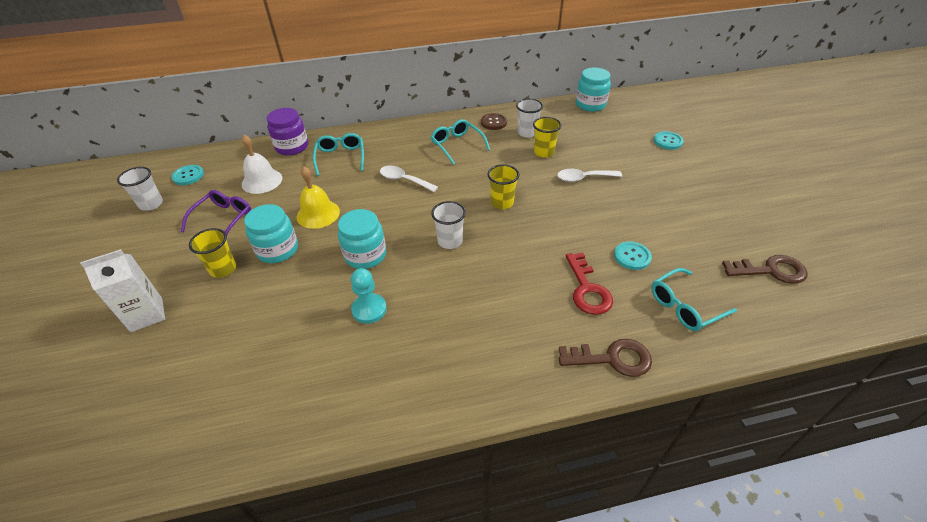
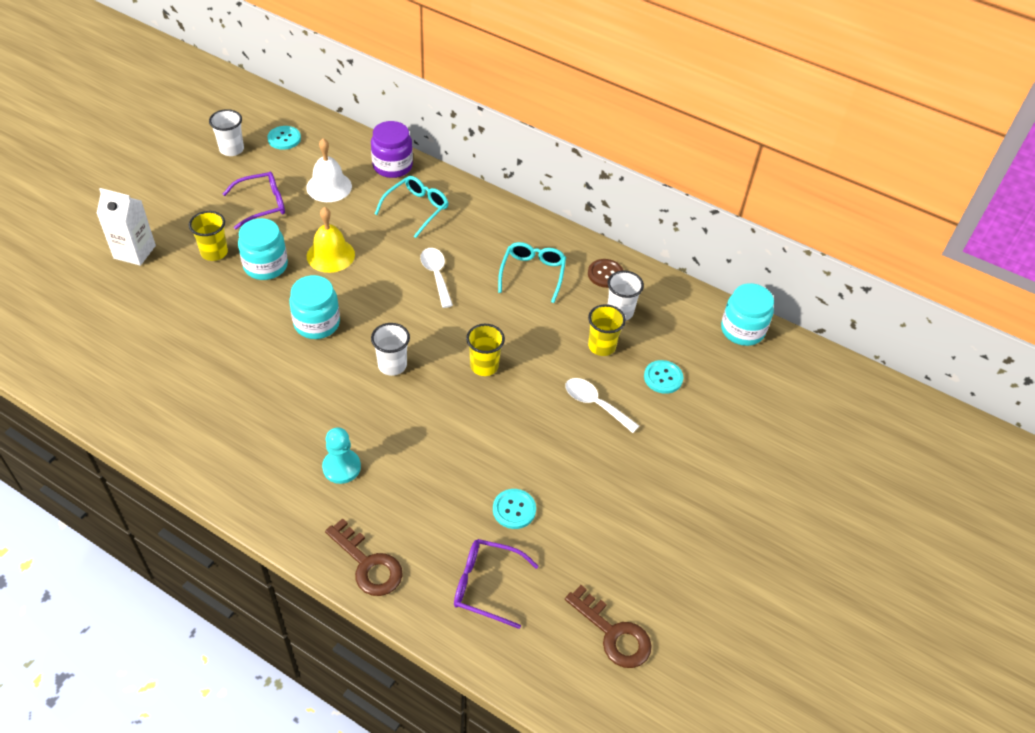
camera: 40 degrees right, 5 degrees up
turquoise pawn [351,268,387,324] -> turquoise pawn moved to [322,428,361,484]
red key [566,252,613,315] -> none
turquoise glasses [651,268,737,331] -> purple glasses [454,539,539,629]
turquoise button [654,131,684,150] -> turquoise button moved to [644,360,683,394]

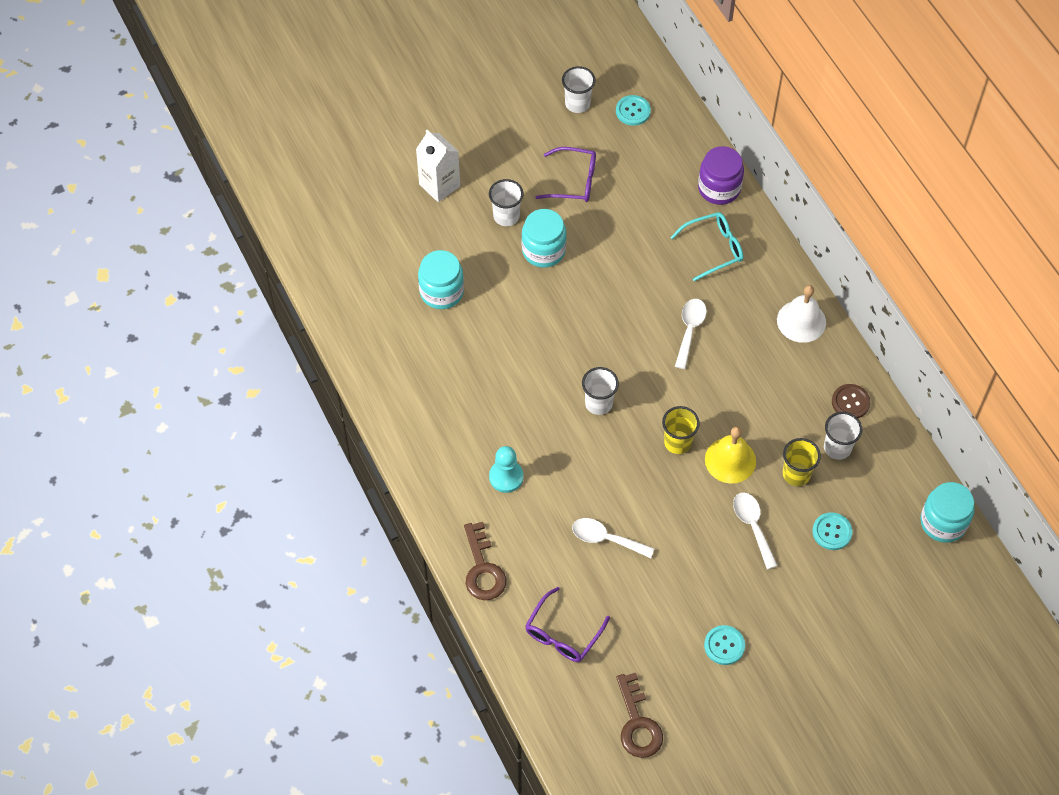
camera: 35 degrees right, 10 degrees up
yellow cup [189,211,228,261] -> white cup [489,179,524,226]
turquoise jar [289,275,340,339] -> turquoise jar moved to [418,250,464,309]
white bell [306,138,352,202] -> white bell moved to [777,285,826,343]
yellow bell [307,207,355,273] -> yellow bell moved to [705,427,756,484]
purple glasses [454,539,539,629] -> purple glasses turned 105 degrees counterclockwise [525,587,610,662]
turquoise button [493,489,536,529] -> turquoise button moved to [704,625,745,665]
turquoise glasses [498,242,566,303] -> none
none -> white spoon [572,518,655,558]

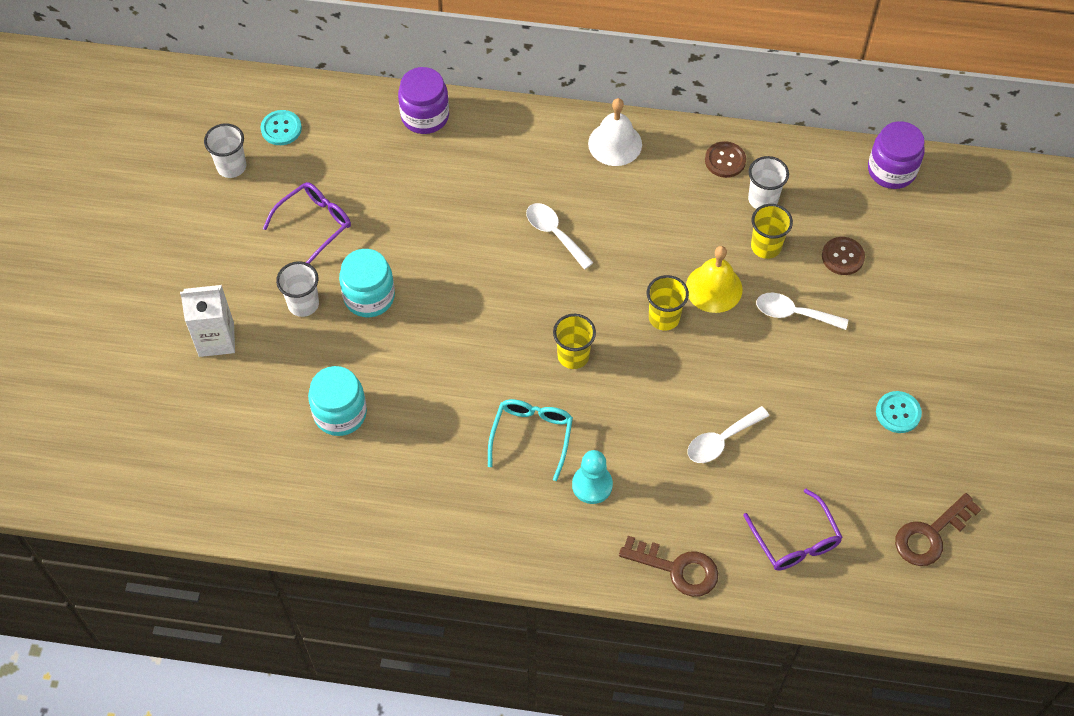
camera: 55 degrees left, 0 degrees up
white cup [582,367,619,415] -> yellow cup [553,314,596,369]
brown key [616,673,663,758] -> brown key turned 120 degrees clockwise [895,493,981,566]
turquoise glasses [670,212,743,281] -> turquoise glasses moved to [488,399,573,481]
turquoise button [812,512,852,550] -> brown button [822,237,865,275]
turquoise jar [920,482,975,543] -> purple jar [868,121,925,189]

